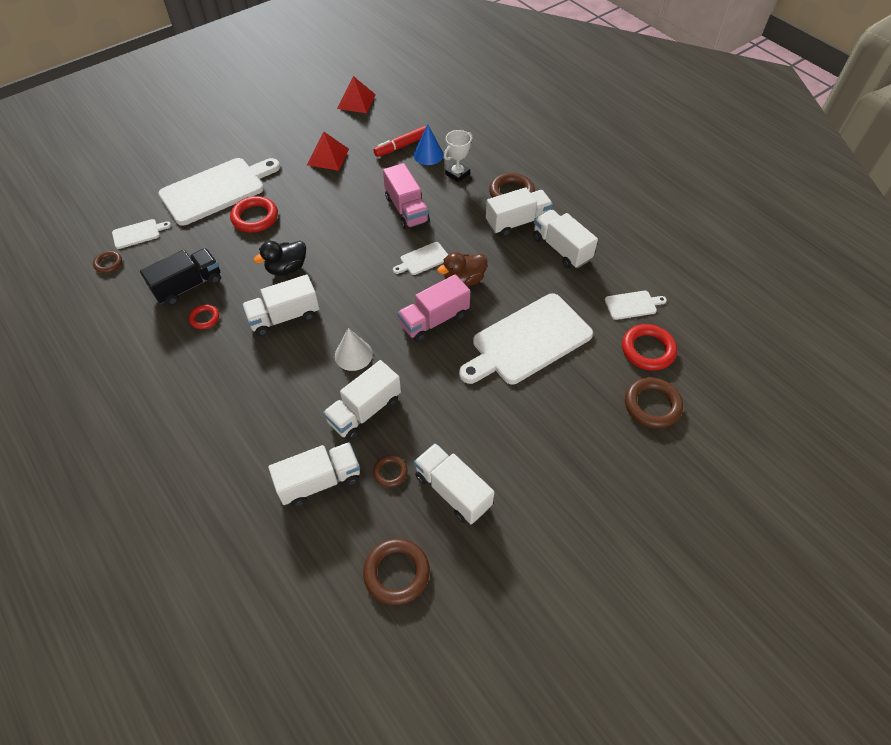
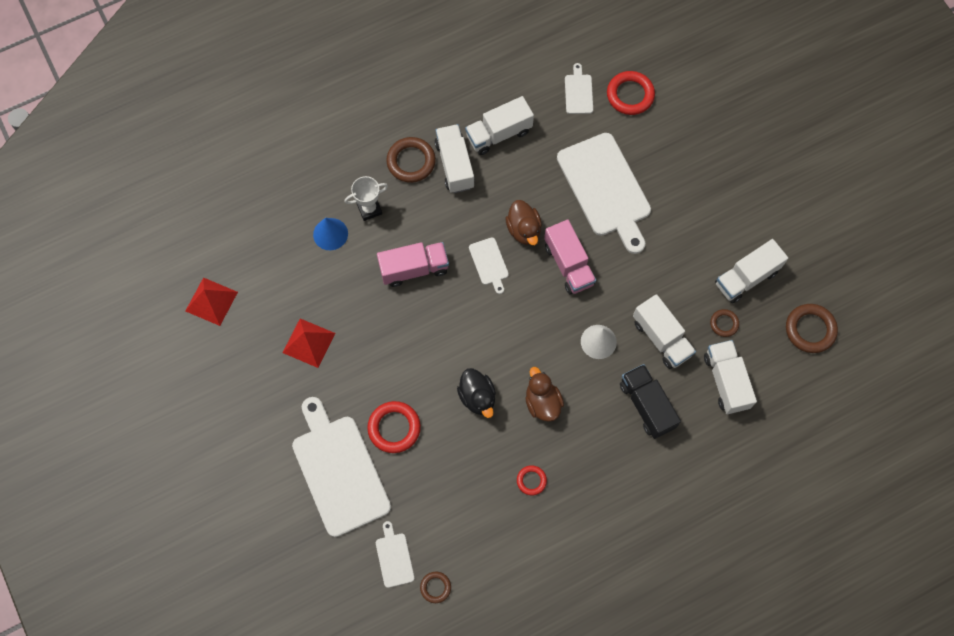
camera: 80 degrees left, 15 degrees up
black truck [140,248,221,306] -> black truck moved to [620,364,681,439]
white truck [242,275,320,336] -> brown duck [525,367,564,422]
red marker [373,126,426,157] -> none
white trophy [444,130,473,183] -> white trophy turned 75 degrees counterclockwise [344,176,388,221]
brown ring [625,377,683,428] -> none

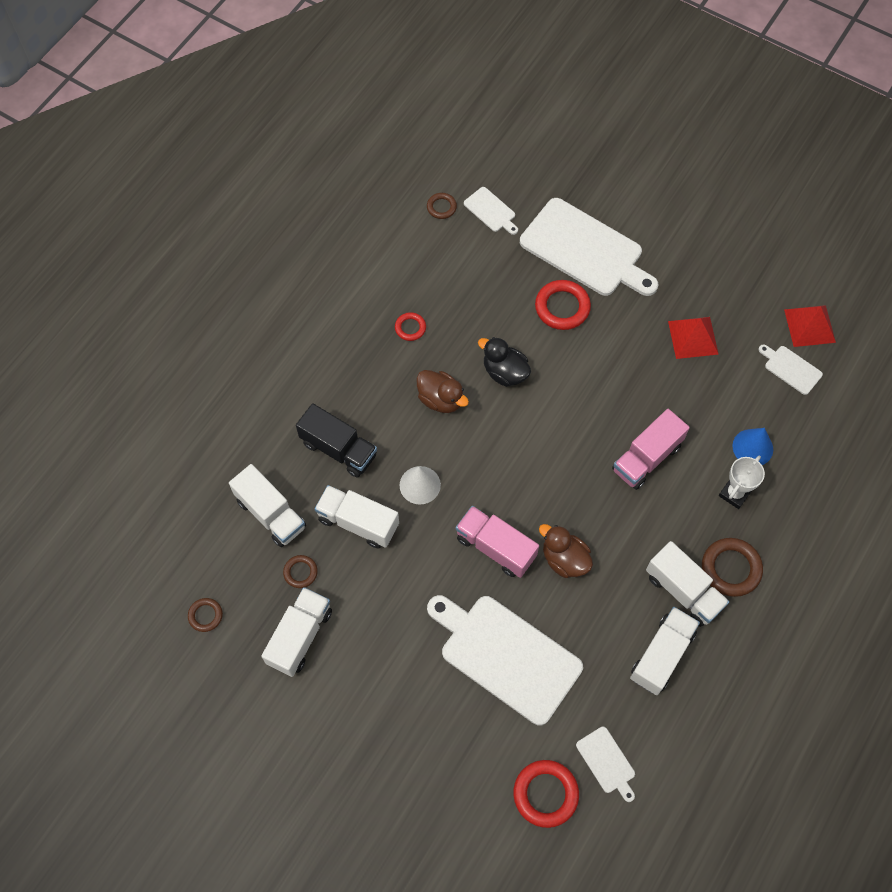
camera: 150 degrees right, 5 degrees down
white cutting board [469,238,509,294] -> white cutting board moved to [758,344,823,395]
brown ring [786,304,838,353] -> brown ring [188,598,223,632], size x0.56

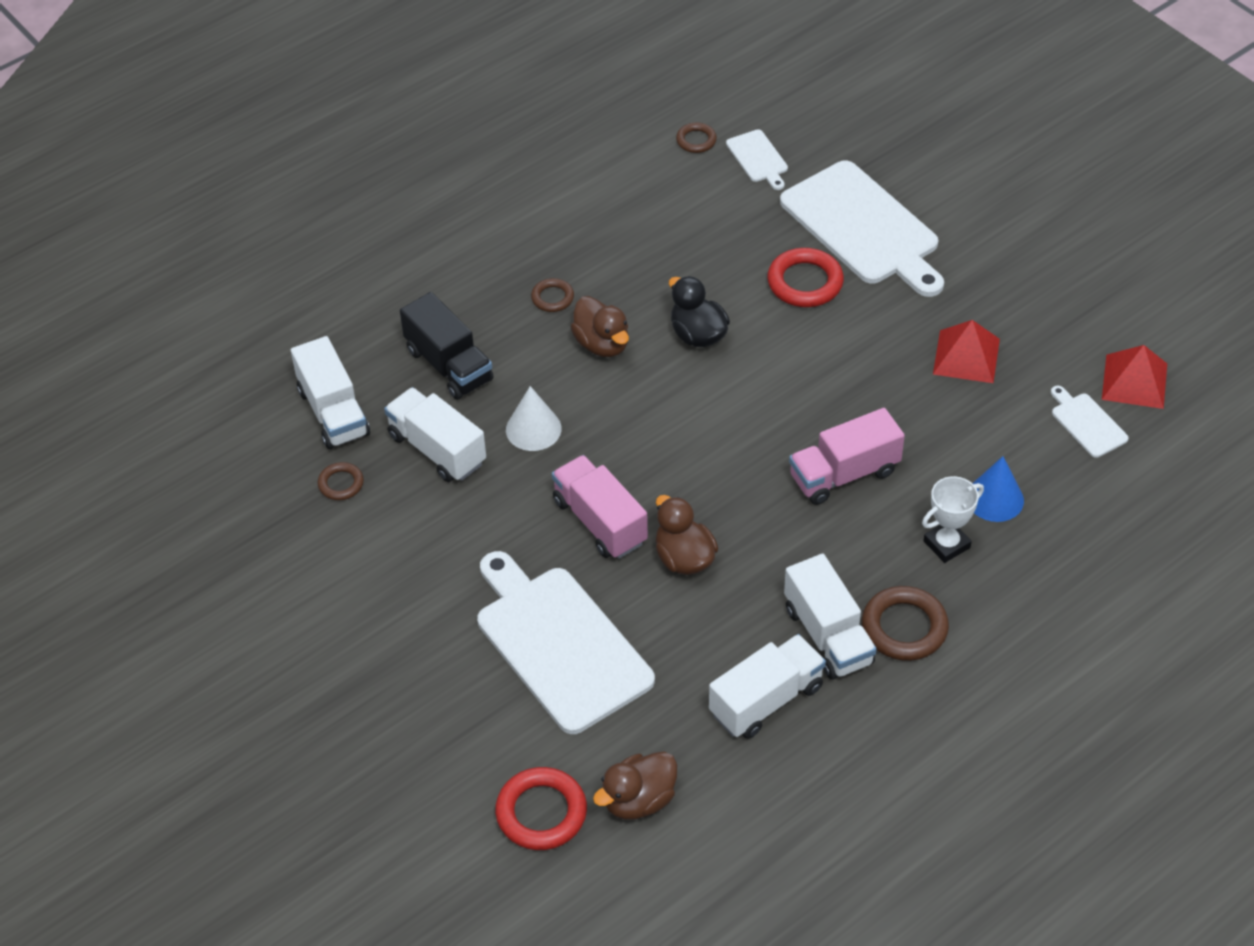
camera: 20 degrees right, 15 degrees down
brown ring [188,598,223,632] -> brown ring moved to [531,278,574,312]
white truck [261,587,332,677] -> none
red ring [395,312,426,341] -> none
white cutting board [576,727,635,802] -> brown duck [593,752,677,820]

